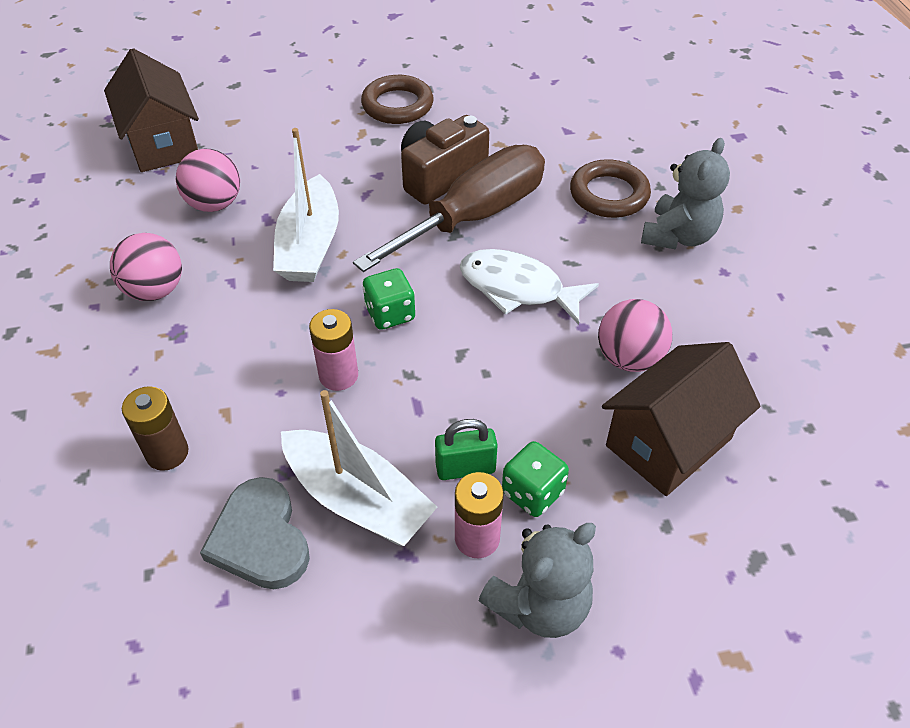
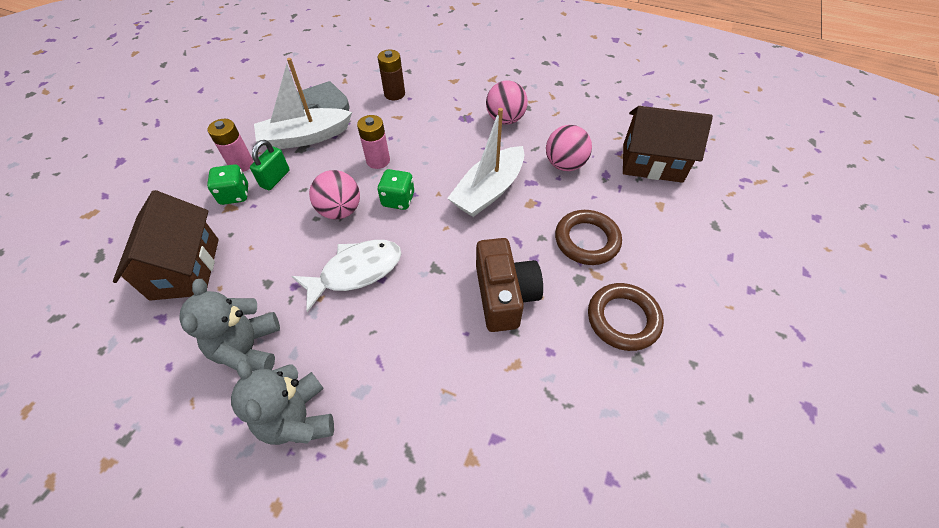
camera: 125 degrees right, 5 degrees up
white boat [273,128,339,282] -> white boat turned 90 degrees counterclockwise [447,108,524,217]
brown screwdriver [353,145,545,272] -> none
grey teddy bear [479,523,596,638] -> grey teddy bear moved to [179,279,280,371]
brown ring [570,159,651,218] -> brown ring moved to [555,210,622,265]
pink ball [598,299,672,372] -> pink ball moved to [309,170,360,219]

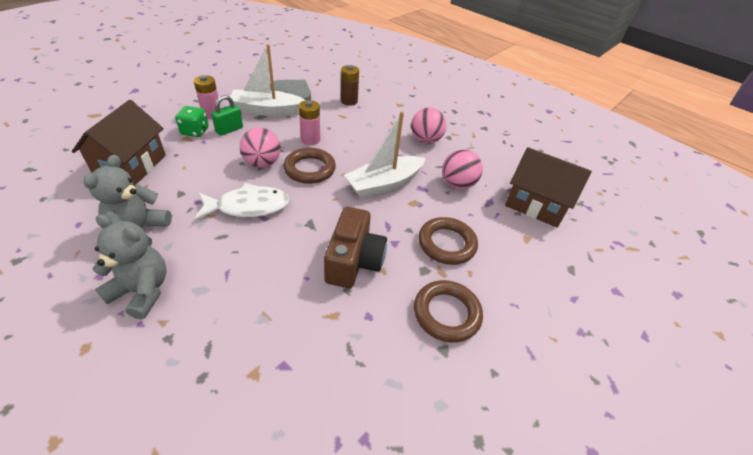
camera: 15 degrees right, 10 degrees down
grey teddy bear [231,360,334,445] -> grey teddy bear turned 120 degrees clockwise [92,214,167,319]
green dice [377,169,414,210] -> brown ring [283,148,336,184]

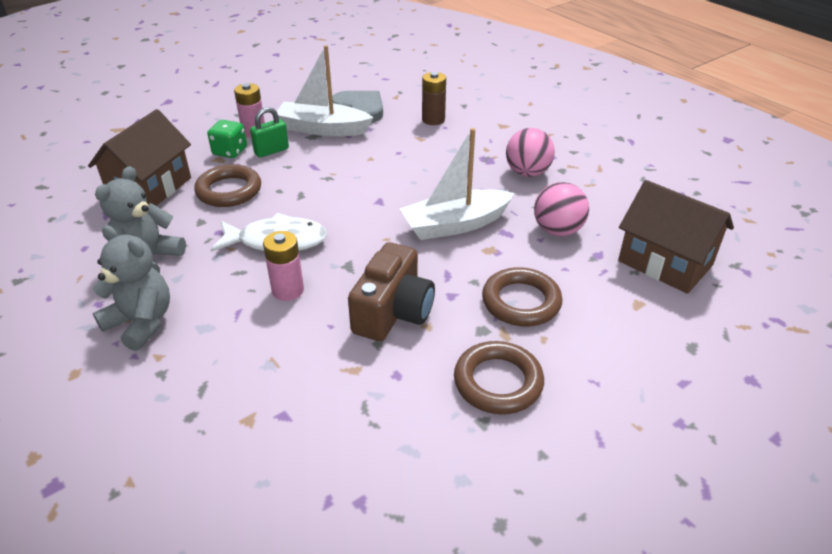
camera: 15 degrees right, 5 degrees down
pink ball [240,127,281,168] -> none
brown ring [283,148,336,184] -> brown ring moved to [194,164,261,207]
pink battery [299,100,320,145] -> pink battery moved to [263,231,304,301]

